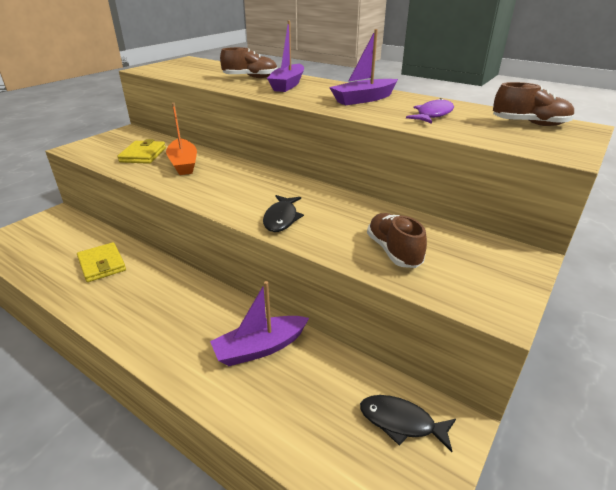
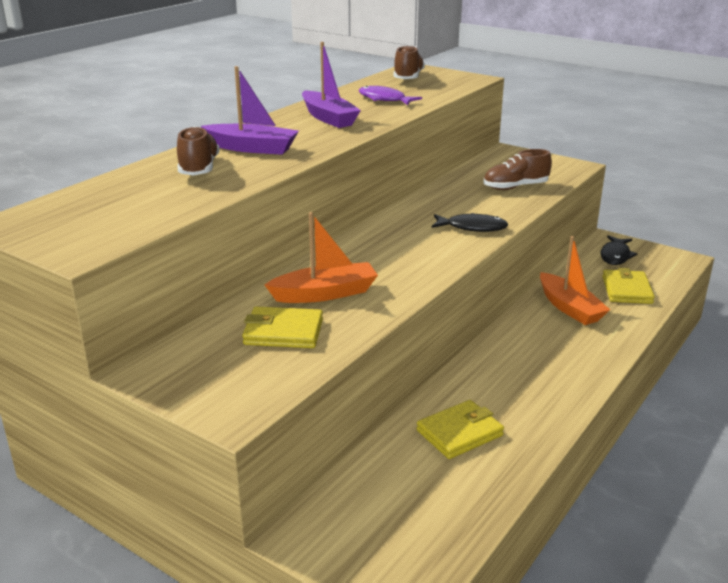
camera: 90 degrees left, 5 degrees down
purple boat [210,281,309,366] -> orange boat [540,236,610,325]
none -> yellow wallet [602,268,655,304]

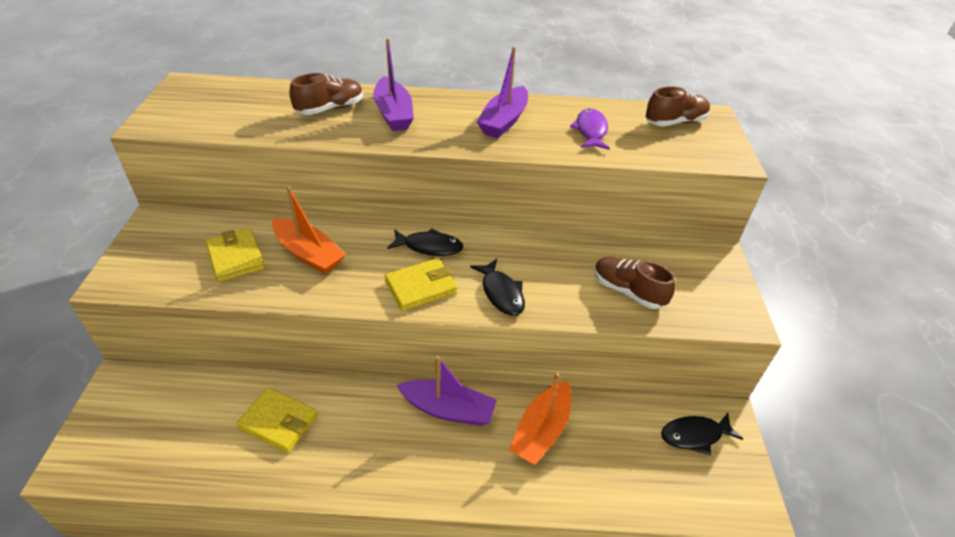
camera: 55 degrees right, 15 degrees up
yellow wallet [602,268,655,304] -> yellow wallet moved to [385,258,457,311]
none -> black fish [387,228,463,256]
none -> purple boat [396,356,497,426]

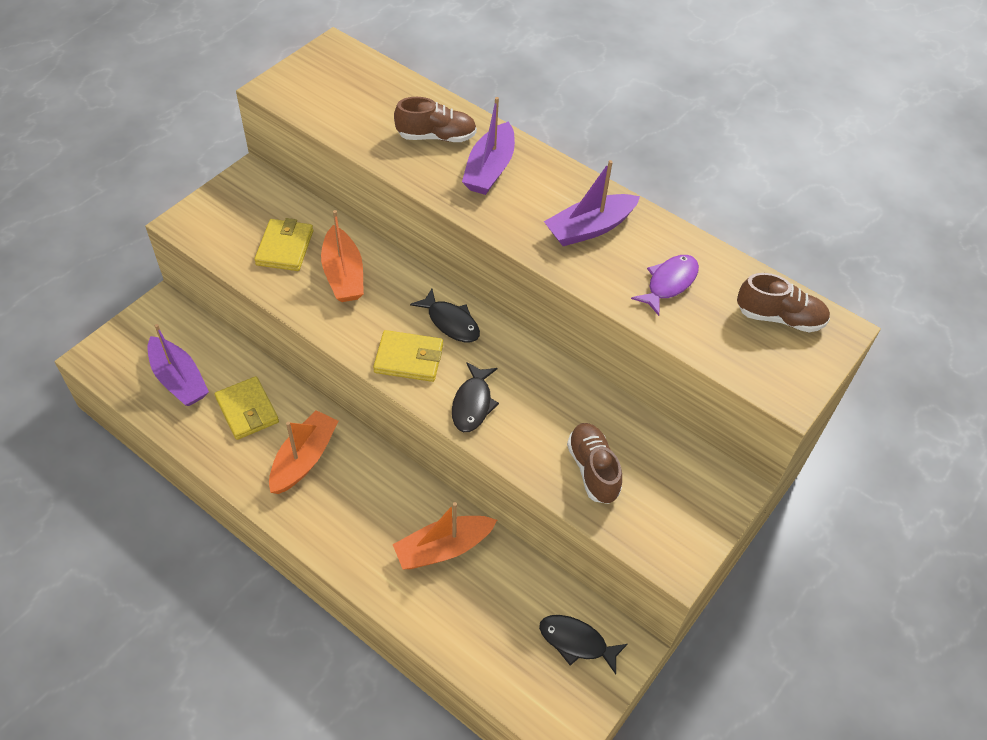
camera: 35 degrees right, 10 degrees up
purple boat [396,356,497,426] -> purple boat moved to [148,324,209,406]
none -> orange boat [269,410,339,494]

